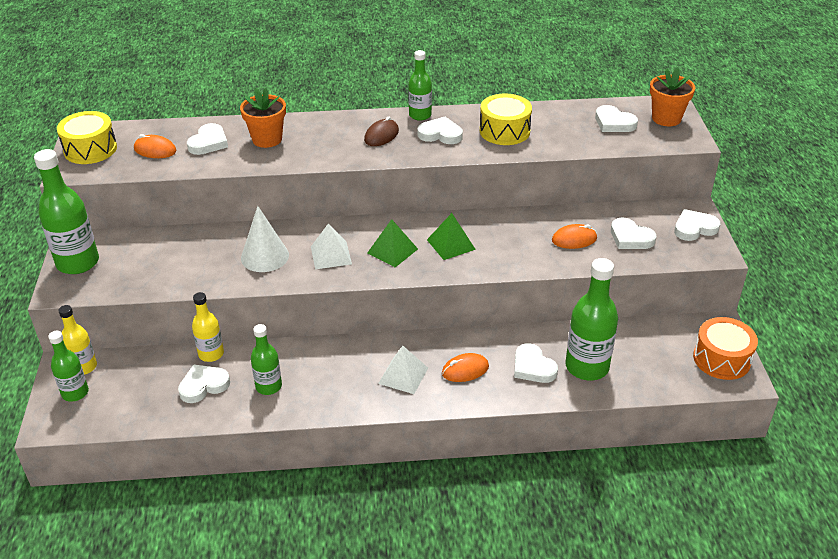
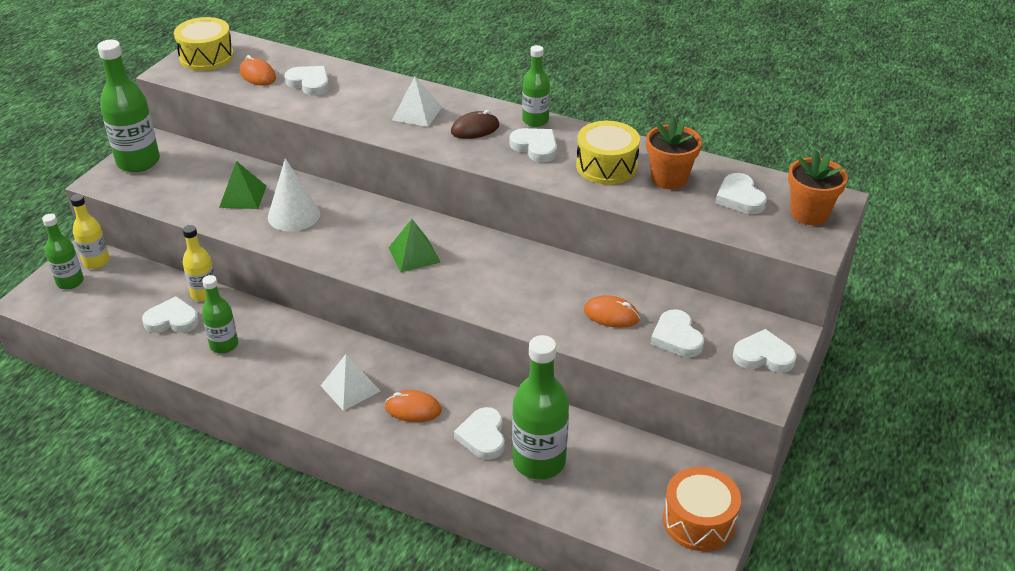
camera: 30 degrees right, 0 degrees up
white heart [187,123,228,155] -> white heart turned 105 degrees counterclockwise [285,66,329,96]
orange flower pot [240,88,286,148] -> orange flower pot moved to [646,116,702,189]
white pyramid [311,223,352,269] -> white pyramid moved to [392,77,442,127]
green pyramid [427,213,476,260] -> green pyramid moved to [219,161,267,209]

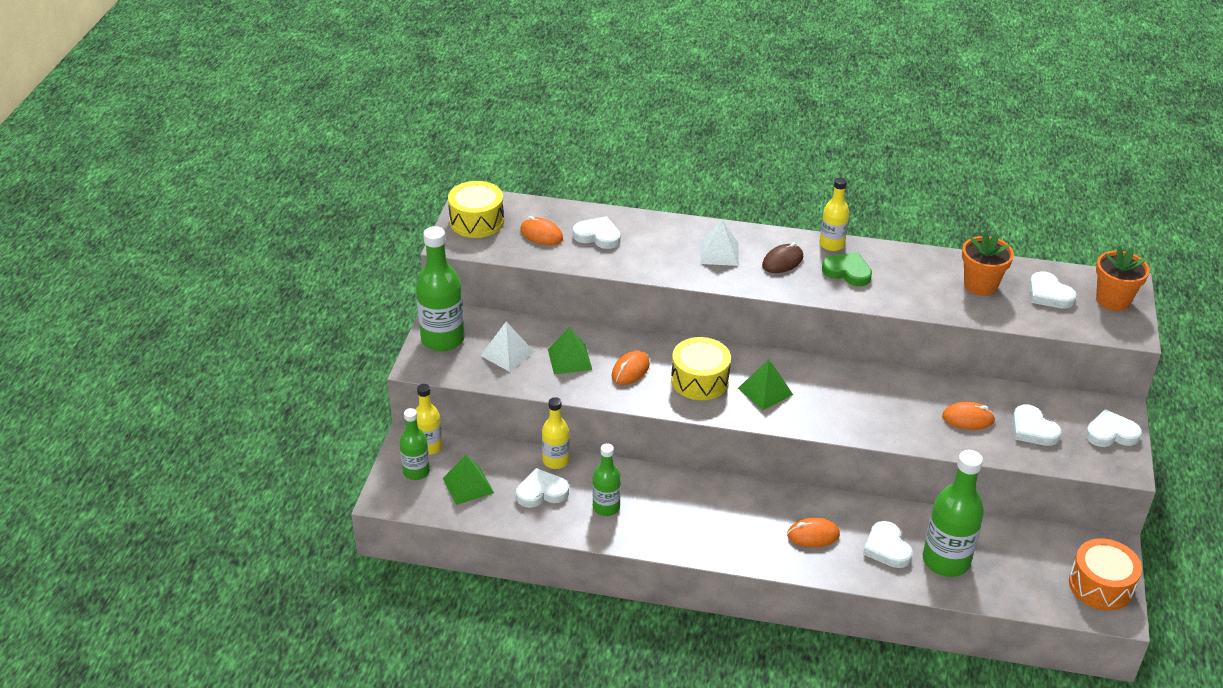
camera: 15 degrees left, 0 degrees up
white cone [268,158,320,232] -> orange mouse [612,351,650,385]
white pyramid [320,354,380,411] -> white pyramid moved to [481,322,534,372]
white heart [510,128,557,162] -> green heart [822,252,872,286]
green bottle [522,45,550,127] -> yellow bottle [819,178,849,251]
yellow drum [576,121,640,184] -> yellow drum moved to [671,337,731,400]
none -> green pyramid [443,455,494,505]

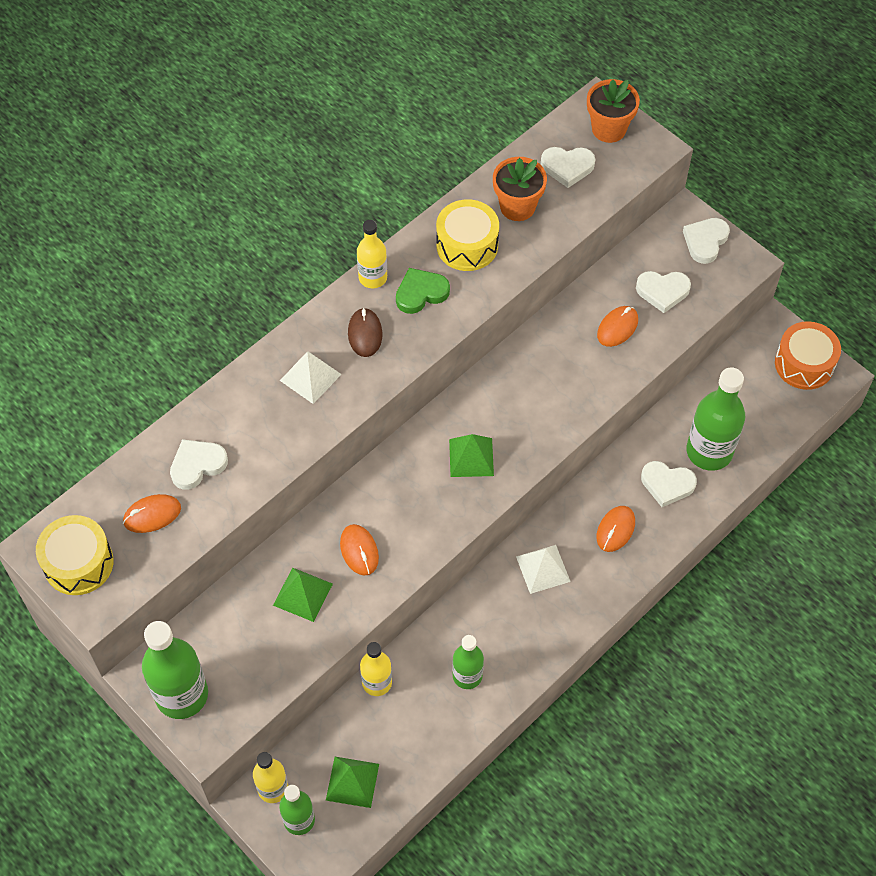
camera: 55 degrees left, 20 degrees up
white pyramid [481,322,534,372] -> white pyramid moved to [516,545,571,594]
white heart [516,468,569,508] -> none
yellow drum [671,337,731,400] -> yellow drum moved to [436,199,499,271]

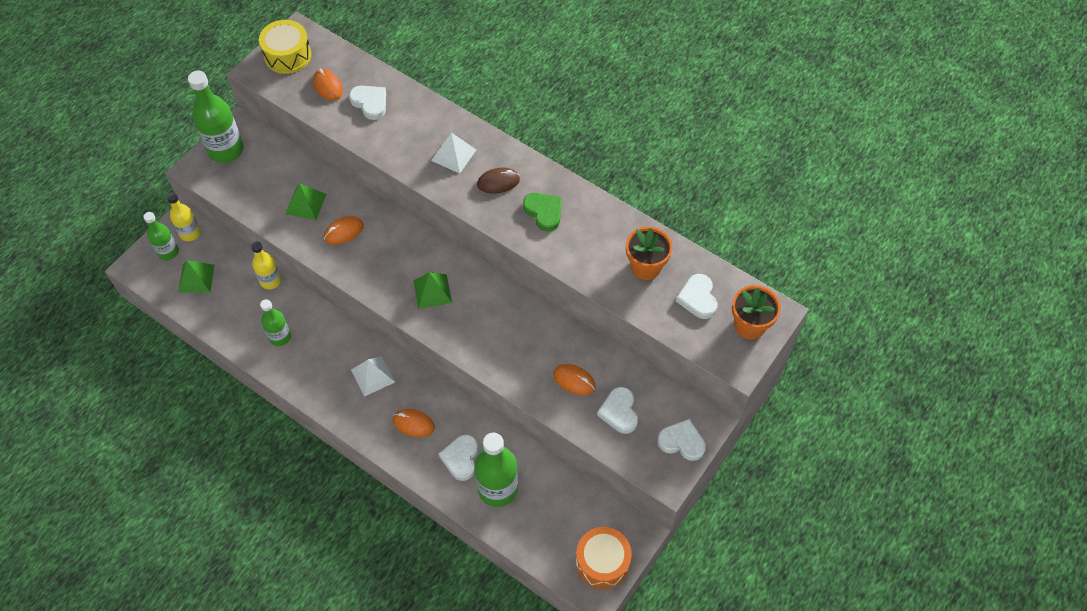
camera: 80 degrees right, 0 degrees up
yellow bottle [357,220,387,288] -> none
yellow drum [436,199,499,271] -> none

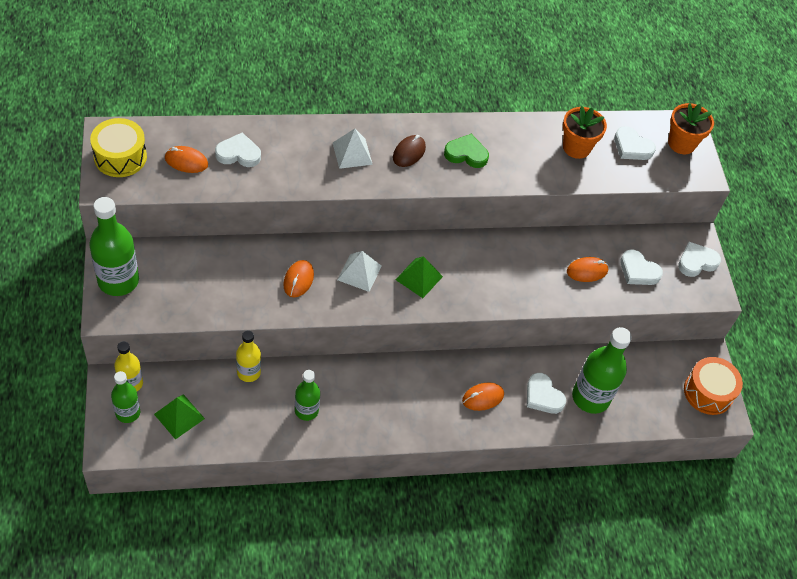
camera: 50 degrees left, 5 degrees down
green pyramid [285,183,327,220] -> none
white pyramid [351,356,395,397] -> white pyramid moved to [337,251,382,292]

